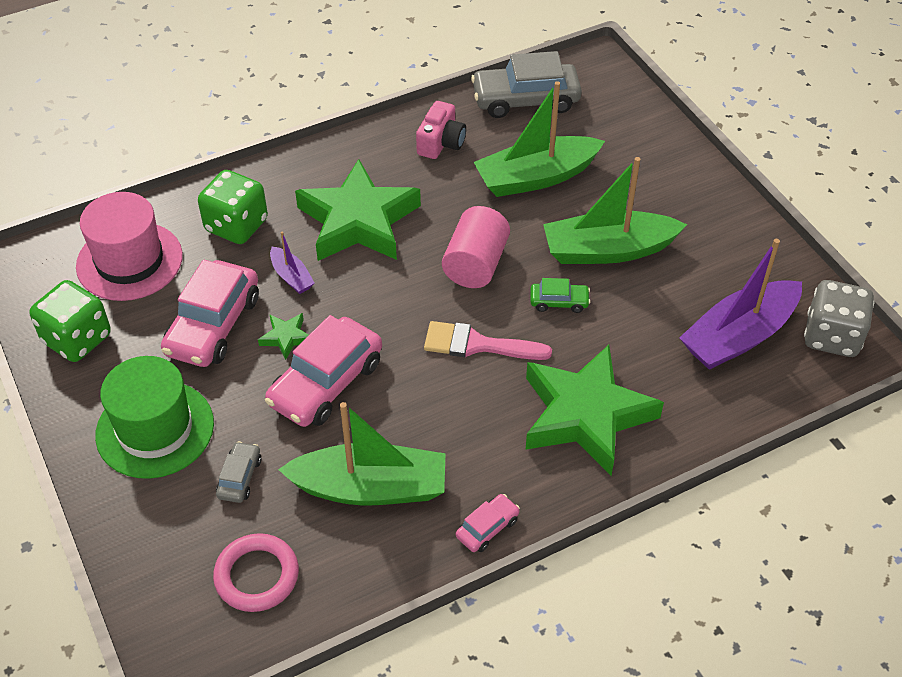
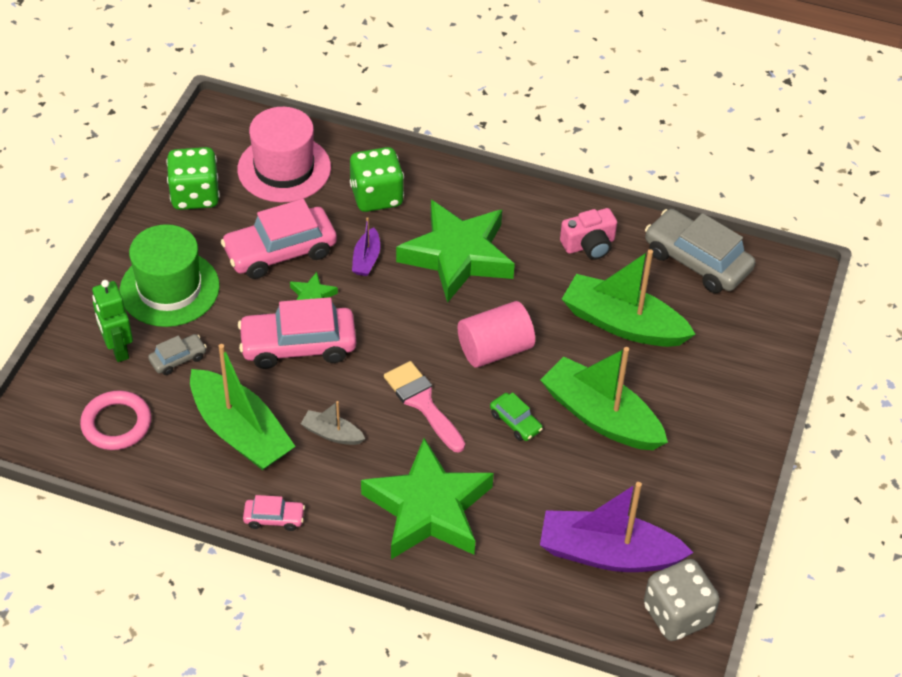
camera: 45 degrees right, 0 degrees up
none -> green robot [92,280,133,362]
none -> grey boat [301,401,365,445]

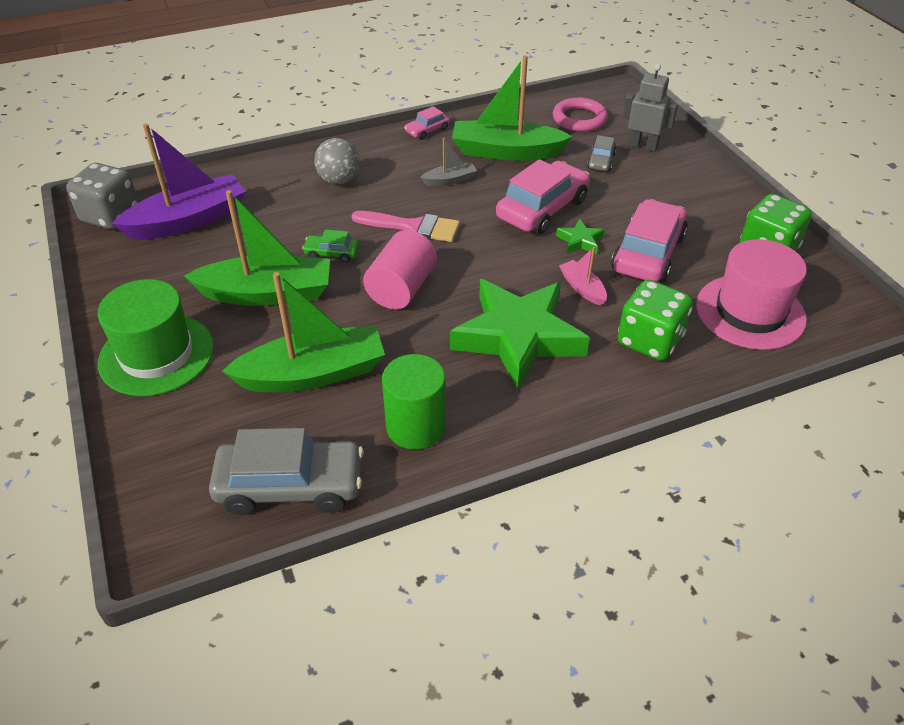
camera: 140 degrees right, 5 degrees down
green robot [92,280,133,362] -> grey robot [622,64,678,152]
green hat [120,224,220,327] -> green hat moved to [98,279,214,396]
purple boat [352,217,380,276] -> pink boat [559,247,607,306]
green star [361,438,494,559] -> grey ball [314,138,360,184]
pink camera [560,208,617,260] -> green cylinder [382,354,446,450]

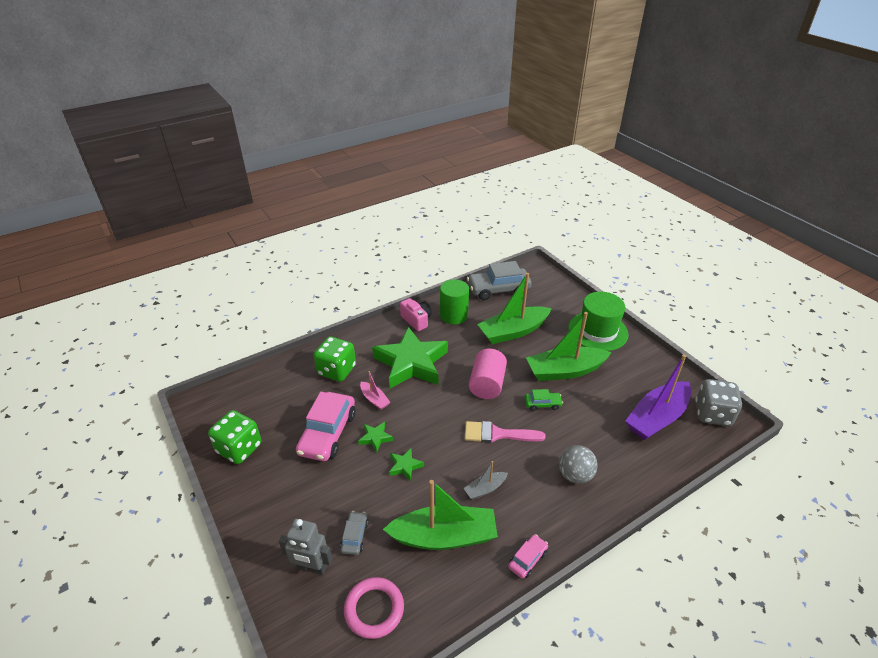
camera: 170 degrees right, 5 degrees down
pink car [496,159,590,234] -> green star [389,448,424,482]
pink hat [696,239,807,350] -> none
none -> pink camera [400,298,432,331]

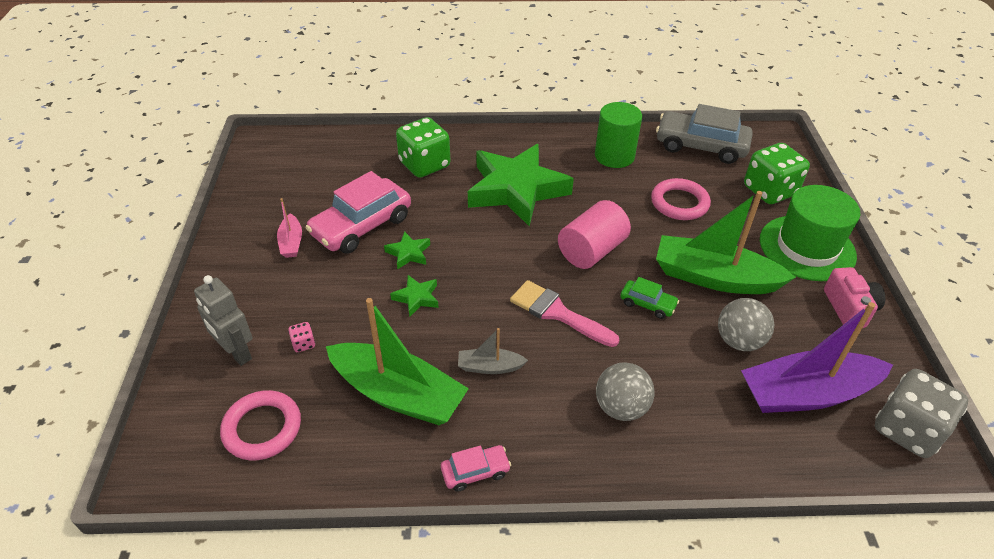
camera: 30 degrees right, 5 degrees up
green dice [208,410,261,464] -> green dice moved to [744,143,810,204]
grey car [340,511,369,555] -> pink dice [288,322,315,352]
pink boat [360,371,390,410] -> pink boat moved to [277,198,302,258]
pink camera [400,298,432,331] -> pink camera moved to [824,267,885,328]
green boat [477,273,552,344] -> pink ring [651,178,711,220]
none -> grey ball [718,298,774,351]

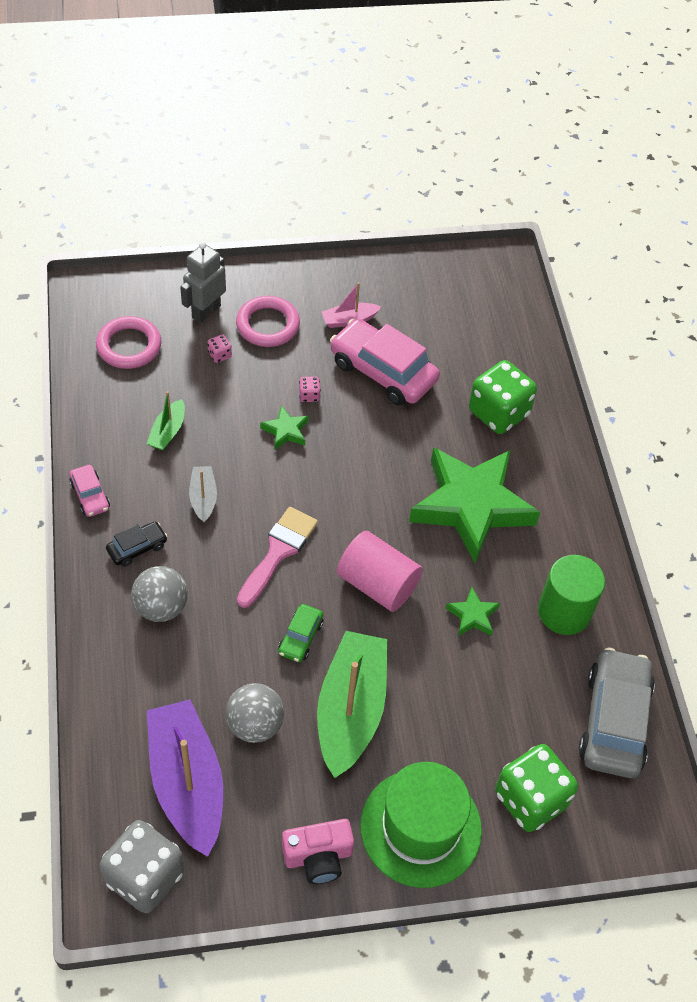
camera: 80 degrees right, 10 degrees up
green boat [326,298,469,425] -> green boat [147,391,185,450], size x0.47
green star [384,231,430,269] -> green star moved to [446,587,500,636]
pink ring [651,178,711,220] -> pink ring moved to [236,296,300,347]
none -> black car [106,522,168,567]
none -> pink dice [299,376,321,402]

